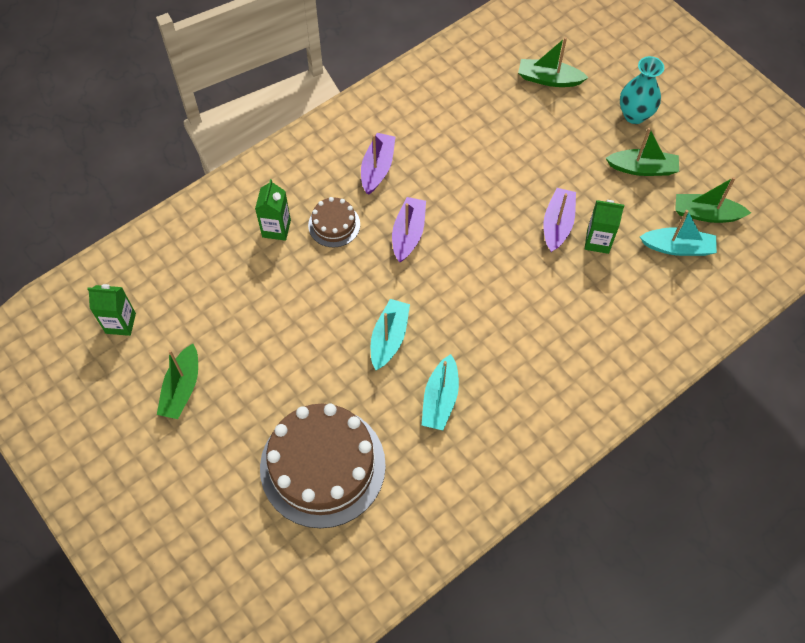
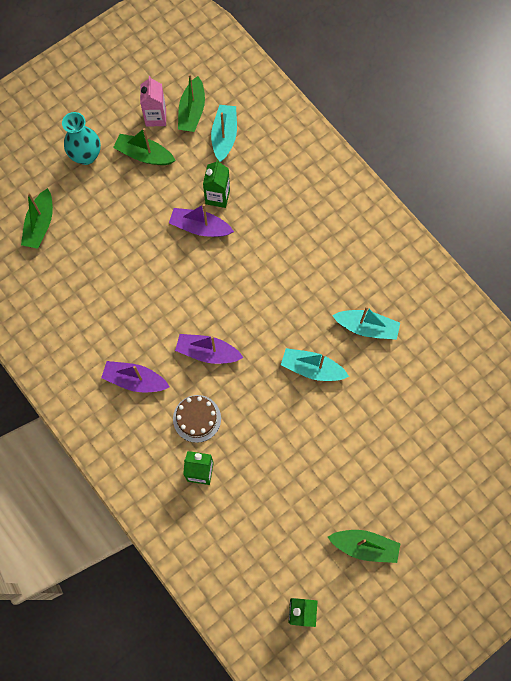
camera: 90 degrees left, 10 degrees up
brown cake [260,404,386,528] -> none
green boat [606,128,679,176] -> green boat turned 75 degrees counterclockwise [113,128,176,165]
none -> pink carton [140,76,166,127]

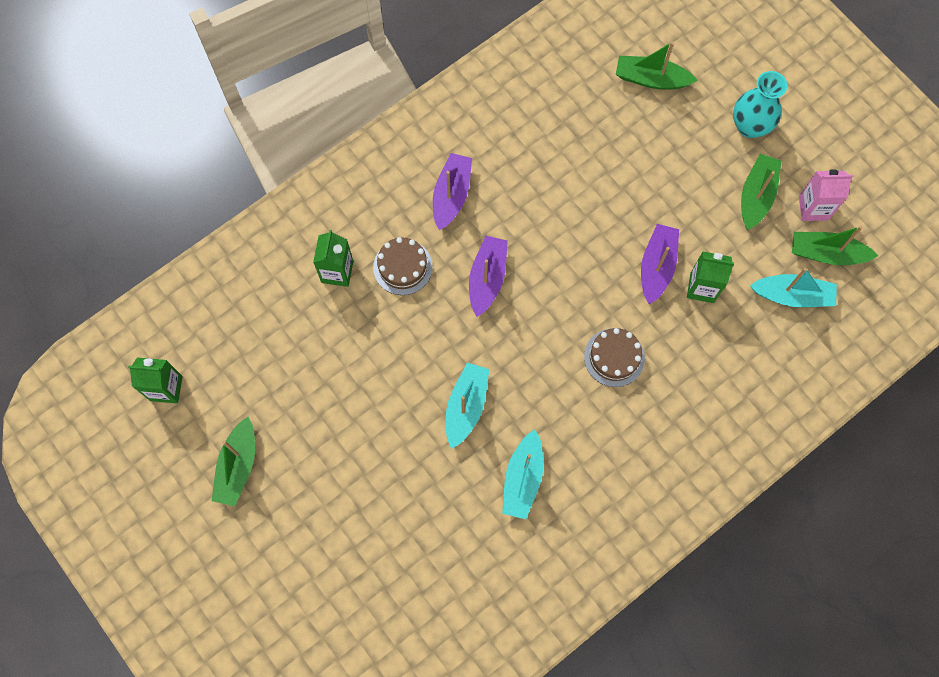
camera: 90 degrees right, 0 degrees up
none -> brown cake [584,328,645,387]

